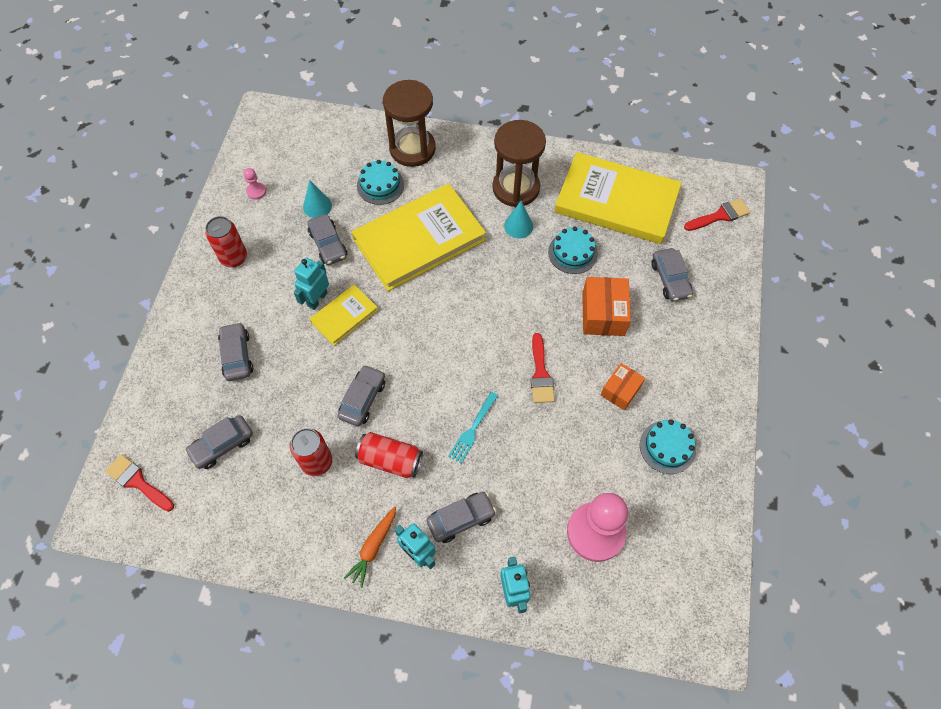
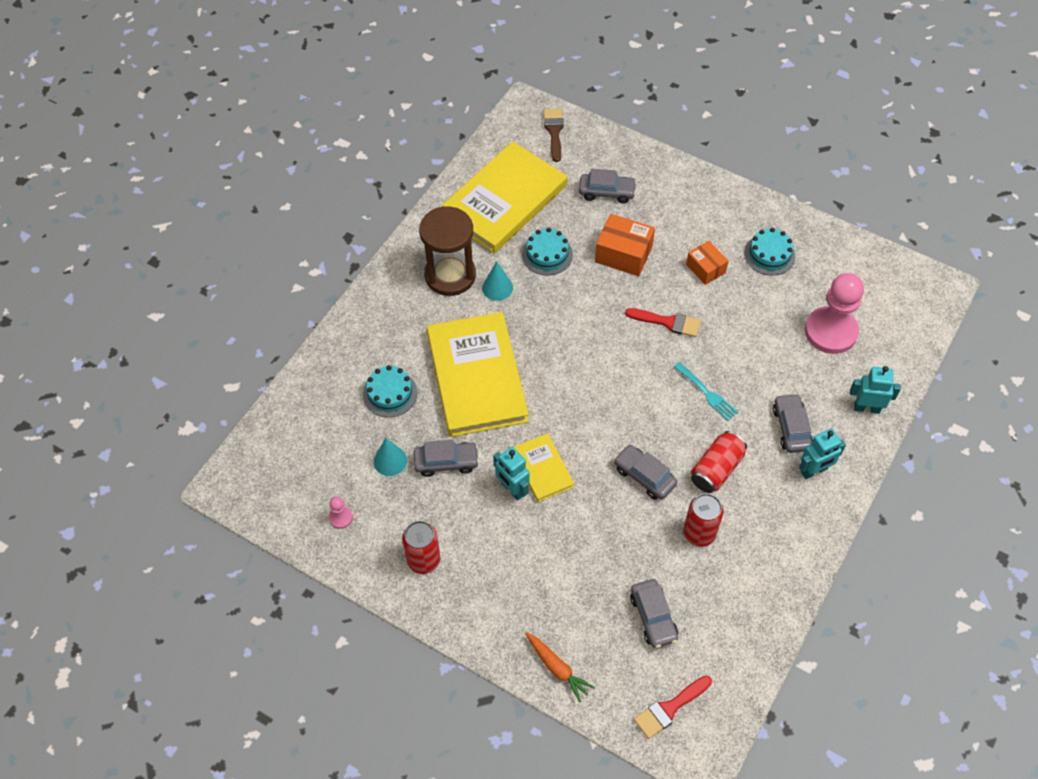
camera: 70 degrees left, 5 degrees down
grey car [218,322,253,381] -> none
orange carrot [344,506,396,588] -> orange carrot moved to [525,632,595,702]
brown hourglass [383,80,436,167] -> none
red brush [684,198,750,231] -> brown brush [544,108,564,162]

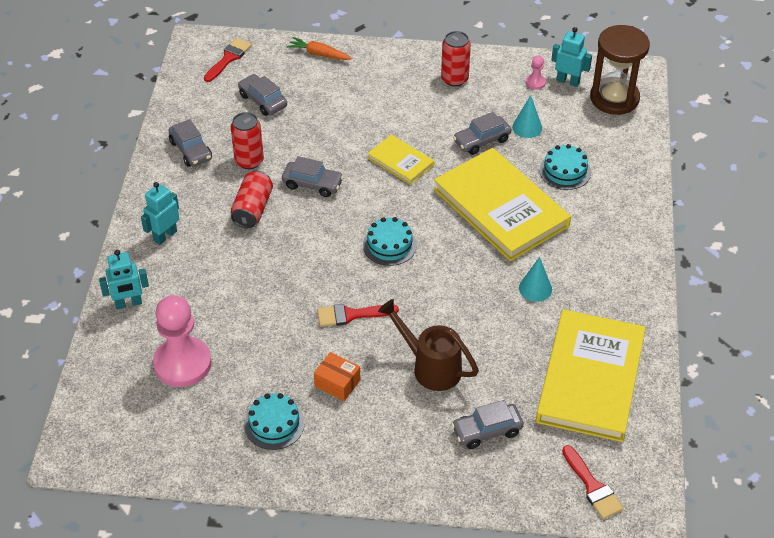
camera: 155 degrees right, 10 degrees down
brown hourglass [419,206,476,296] -> brown hourglass moved to [590,25,650,115]
turquoise robot [493,447,530,501] -> turquoise robot moved to [551,27,592,87]
turquoise cake [522,228,573,275] -> turquoise cake moved to [363,217,417,266]
brown brush [544,108,564,162] -> red brush [562,445,623,519]
orange box [595,214,655,276] -> brown watering can [378,299,479,391]
turquoise fork [674,362,738,421] -> none
grey car [773,393,813,453] -> grey car moved to [168,119,212,167]

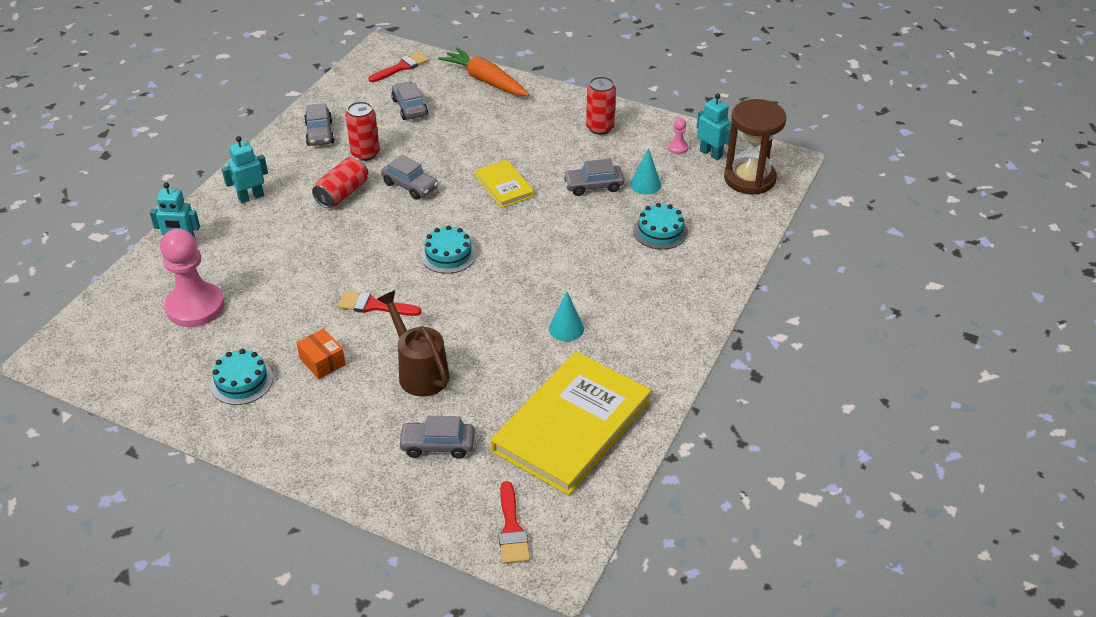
camera: 20 degrees right, 5 degrees down
orange carrot [287,37,352,60] -> orange carrot [438,47,529,96], size x1.67
yellow book [434,148,571,261] -> none

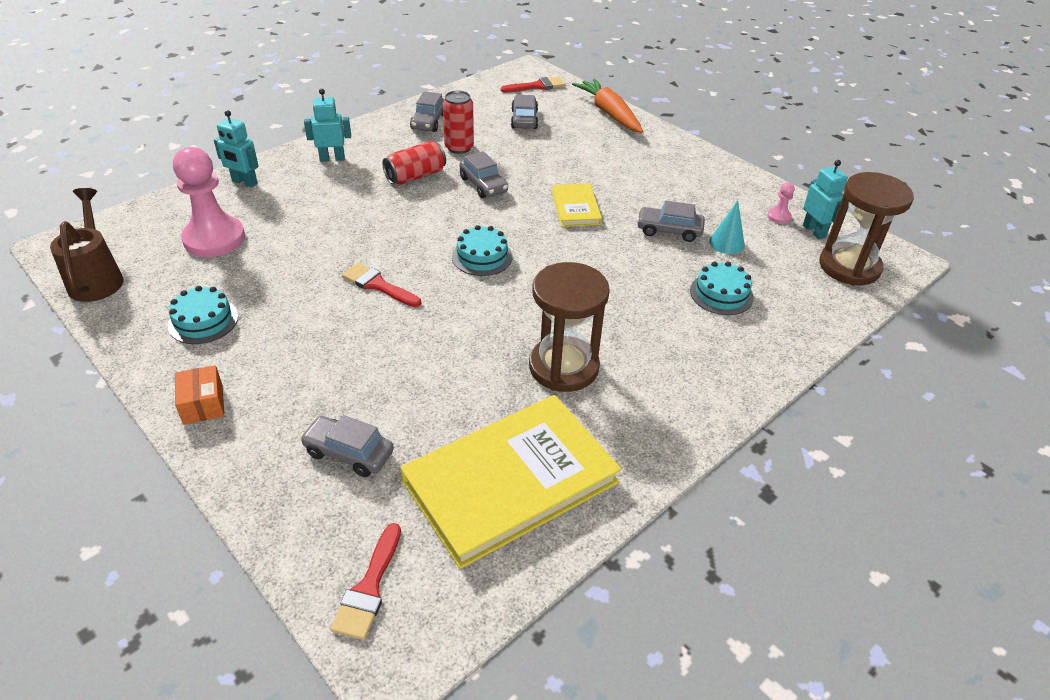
camera: 20 degrees right, 0 degrees up
orange box [296,328,346,379] -> orange box moved to [175,365,224,425]
brown watering can [377,291,449,397] -> brown watering can moved to [50,188,124,302]
turquoise cone [549,292,584,341] -> brown hourglass [529,262,610,392]
red can [586,77,616,135] -> none

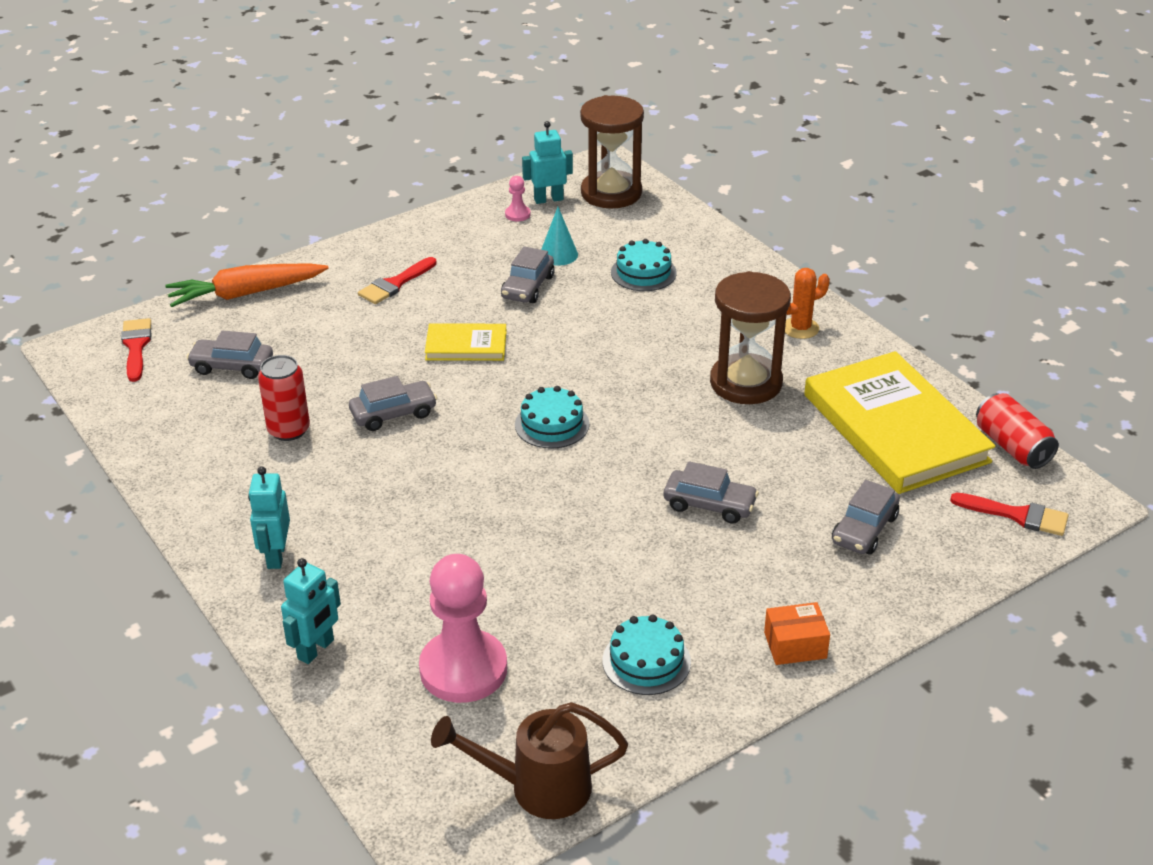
camera: 80 degrees left, 5 degrees down
red brush [342,263,421,307] -> red brush moved to [358,257,437,304]
red can [382,141,446,185] -> red can moved to [976,393,1059,469]
grey car [410,91,444,132] -> grey car moved to [664,461,759,524]
none -> orange cactus [785,268,830,339]

